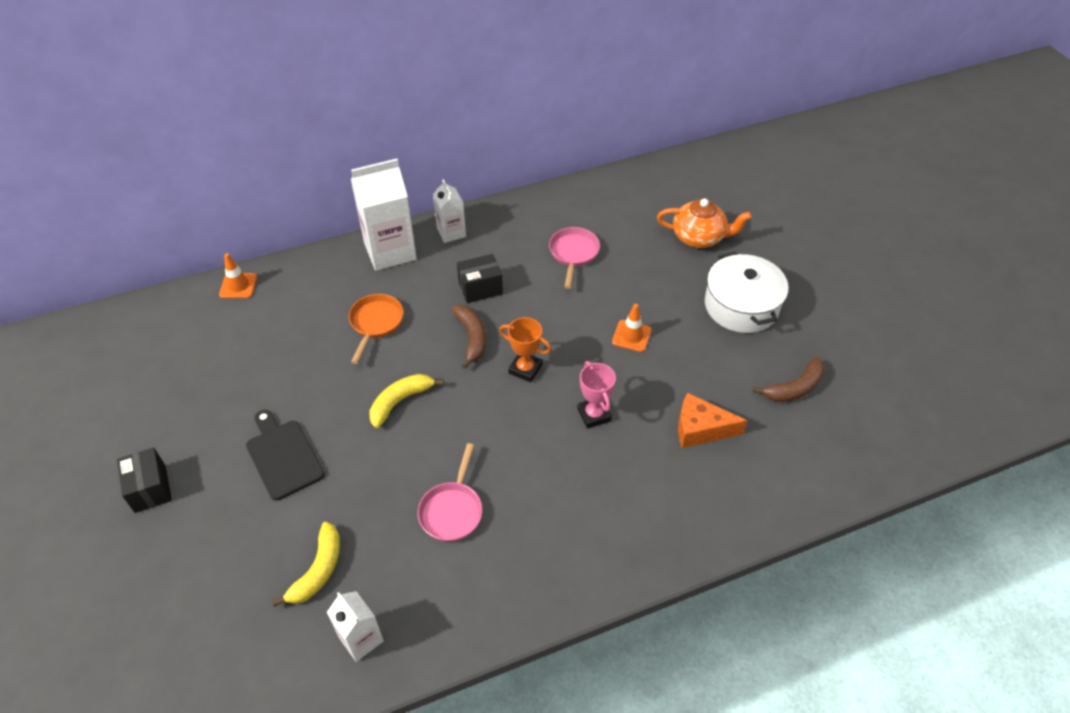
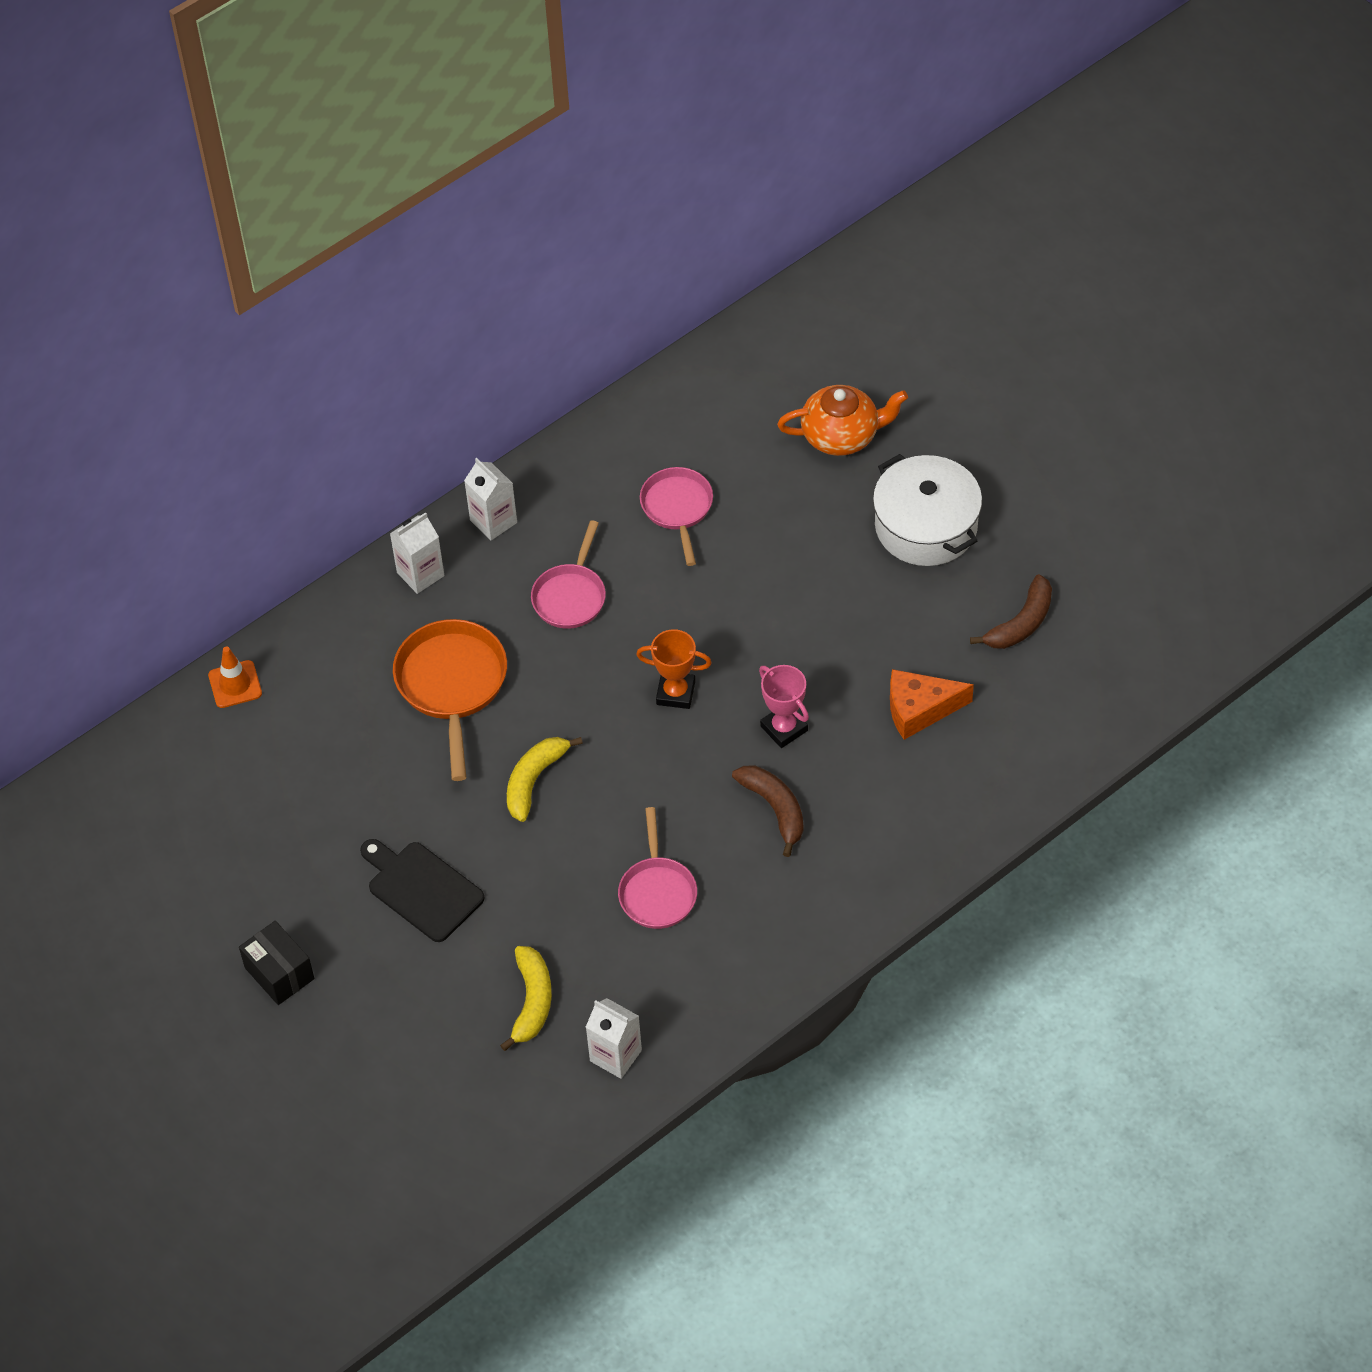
camera: 15 degrees left, 5 degrees up
orange pan [349,294,404,364] -> orange pan [393,619,507,781], size x1.51
white carton [351,159,417,271] -> white carton [390,512,445,594], size x0.55
brown banana [451,305,486,369] -> brown banana moved to [732,766,803,857]
black box [457,254,503,303] -> pink pan [531,520,606,629]
orange traffic cone [612,304,652,352] -> none

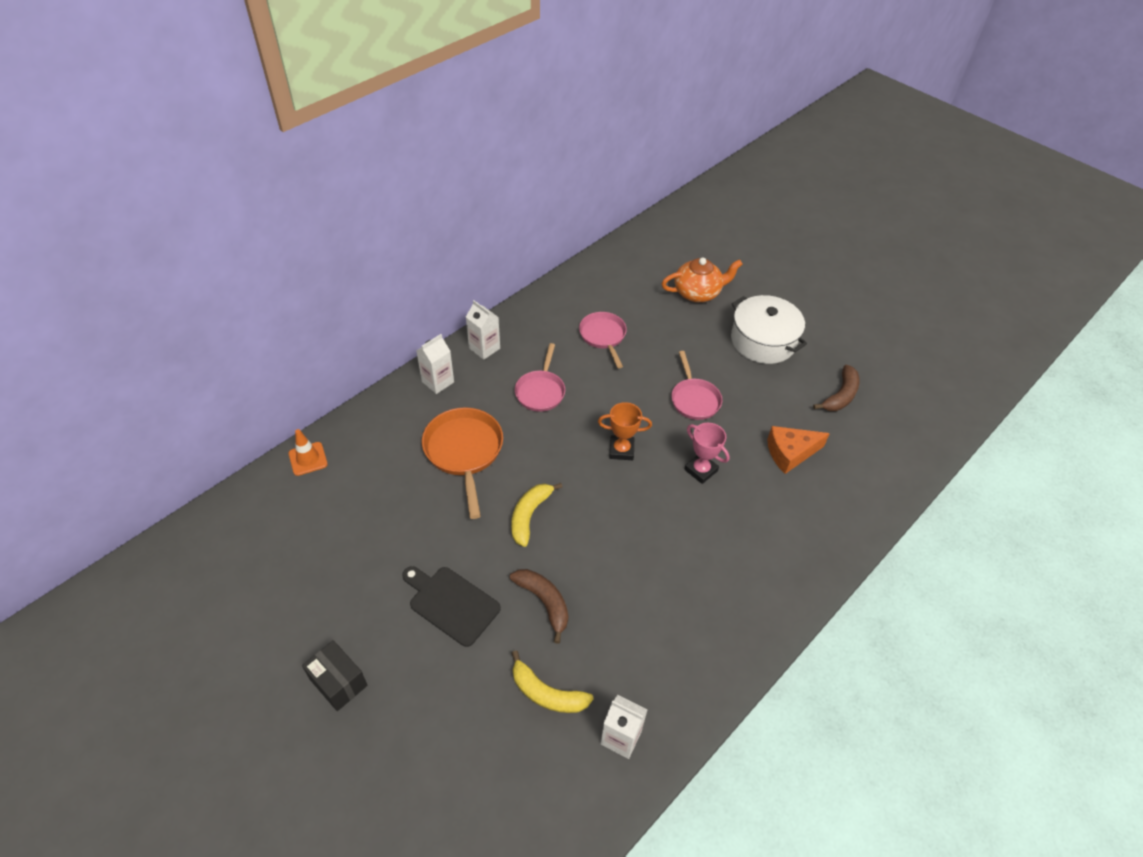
camera: 10 degrees left, 5 degrees down
yellow banana [500,946,552,1051] -> yellow banana turned 120 degrees clockwise [512,650,594,713]
pink pan [618,807,697,929] -> pink pan moved to [672,351,722,420]
brown banana [732,766,803,857] -> brown banana moved to [510,569,568,644]

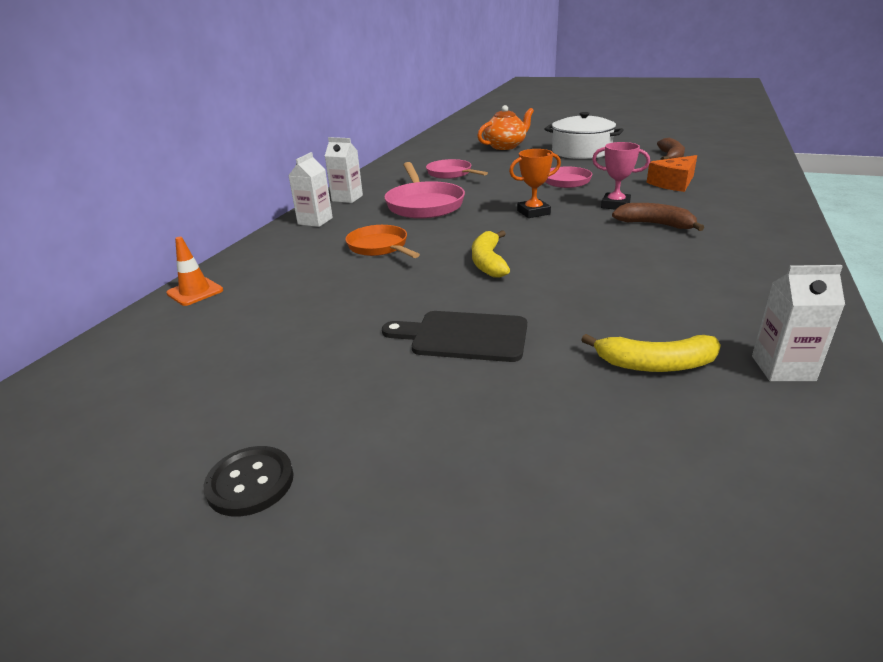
camera: 20 degrees left, 20 degrees down
black box [302,640,368,711] -> none
orange pan [422,407,503,519] -> orange pan [345,225,420,258], size x0.66
brown banana [510,569,568,644] -> brown banana moved to [612,203,704,231]
pink pan [515,343,565,412] -> pink pan [384,162,465,219], size x1.51
none -> black button [204,446,294,517]

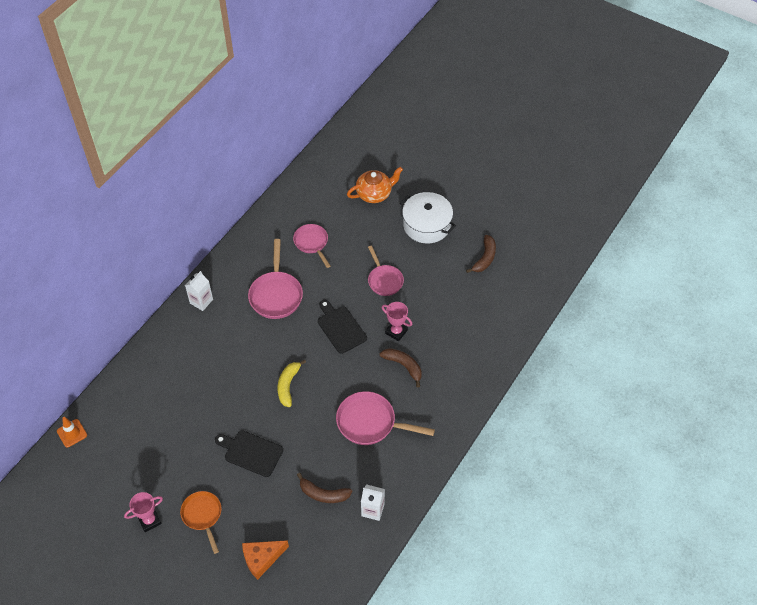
camera: 10 degrees right, 25 degrees up
orange traffic cone [166,237,223,306] -> orange traffic cone moved to [57,417,87,447]
black button [204,446,294,517] -> pink trophy [124,492,163,532]
white carton [325,137,363,203] -> none
orange pan [345,225,420,258] -> orange pan moved to [180,491,221,554]
orange trophy [509,149,561,218] -> black cutting board [318,300,367,354]
yellow banana [581,334,721,372] -> brown banana [297,473,352,503]
orange cheese [646,155,697,192] -> orange cheese moved to [242,540,289,580]
none -> pink pan [336,391,435,445]

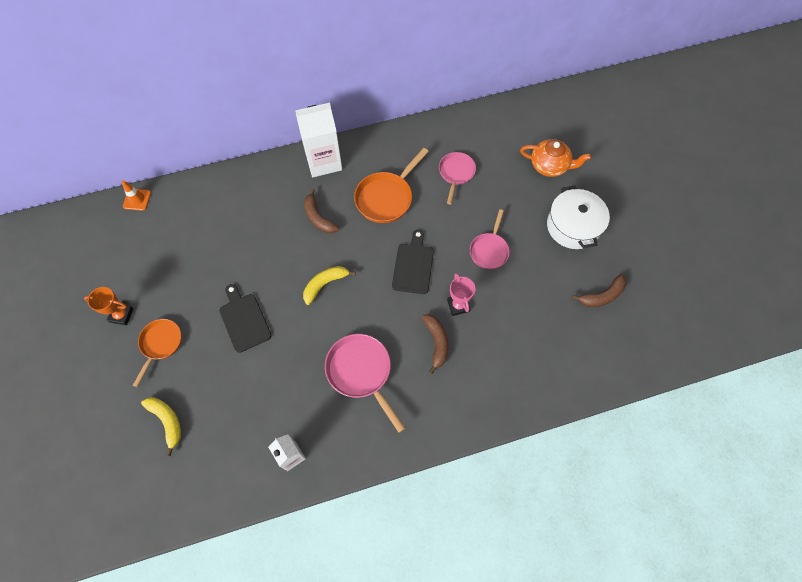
camera: 40 degrees right, 10 degrees up
pink trophy [124,492,163,532] -> orange trophy [84,287,133,325]
white carton [185,271,213,311] -> white carton [295,103,342,177], size x1.81
orange cheese [242,540,289,580] -> yellow banana [141,397,181,456]
pink pan [248,239,303,319] -> orange pan [354,148,429,223]
brown banana [297,473,352,503] -> brown banana moved to [304,188,339,233]

